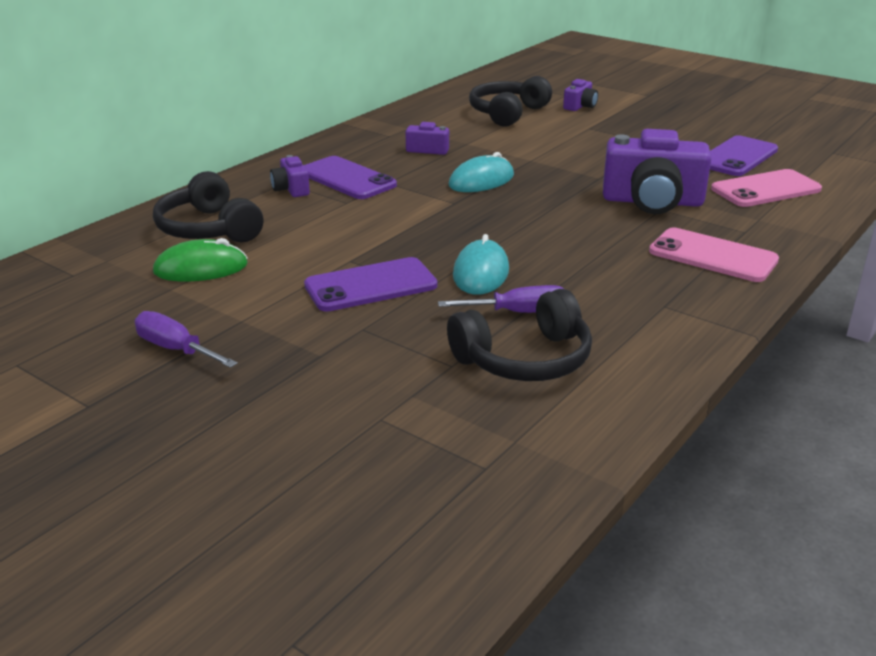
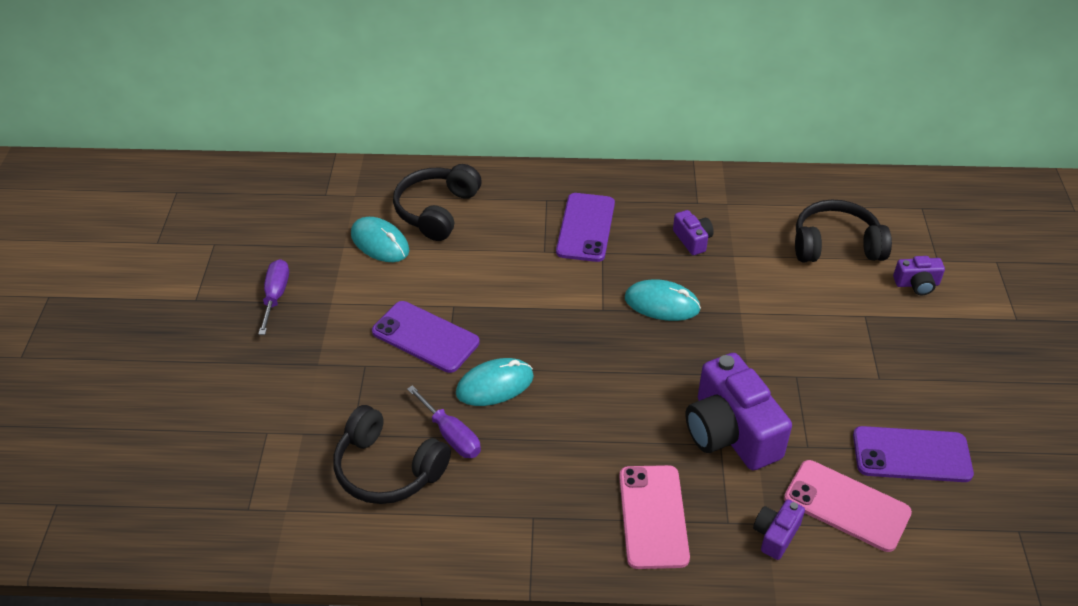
camera: 55 degrees right, 15 degrees up
green mouse [153,238,248,282] -> turquoise mouse [351,217,409,262]
purple camera [270,155,310,197] -> purple camera moved to [753,500,805,560]

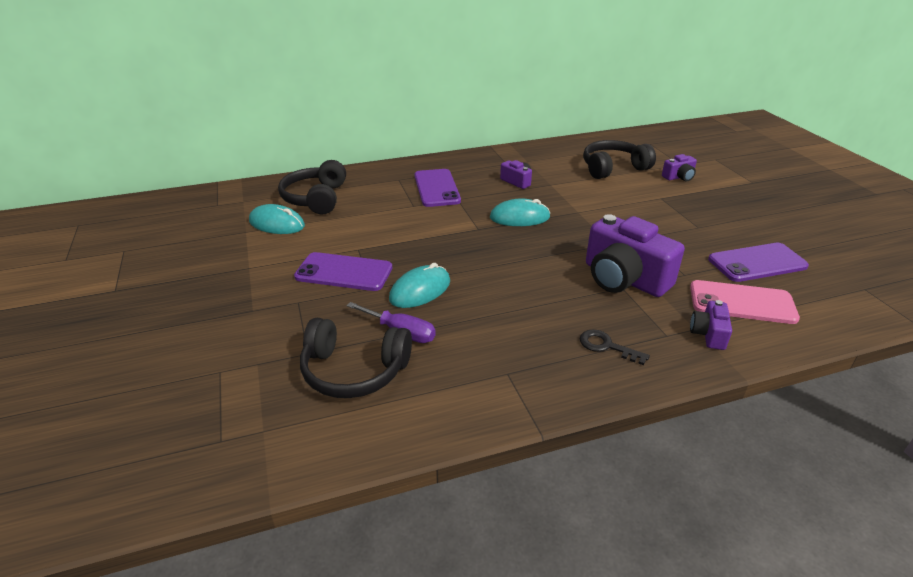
camera: 20 degrees left, 10 degrees down
purple screwdriver [258,259,289,335] -> none
pink phone [619,465,690,569] -> black key [580,329,650,365]

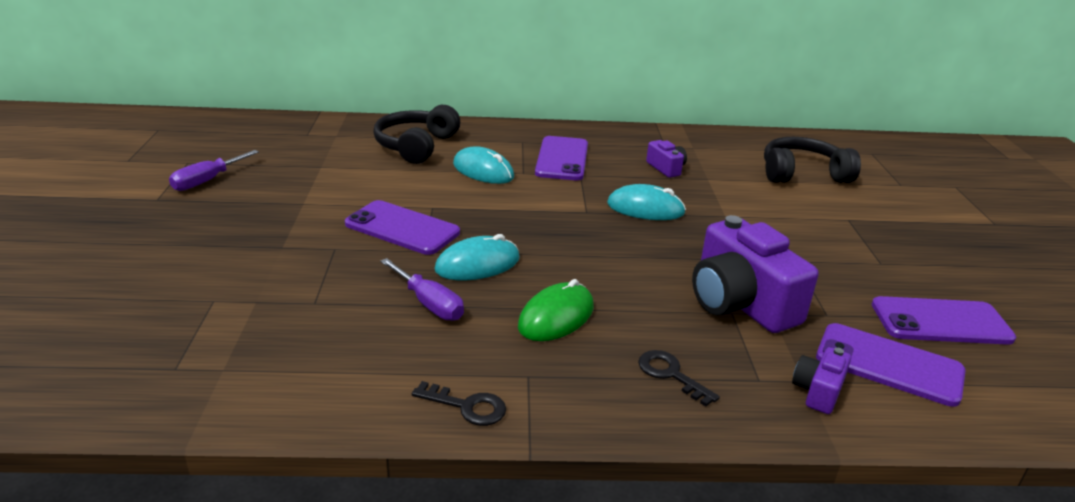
camera: 15 degrees right, 5 degrees down
turquoise mouse [249,204,305,234] -> turquoise mouse moved to [453,146,514,184]
black headphones [300,318,412,398] -> none
purple camera [662,154,697,181] -> none
pink phone [690,280,800,324] -> purple phone [816,323,966,407]
none -> purple screwdriver [169,150,259,191]
none -> black key [412,381,506,426]
none -> green mouse [518,279,594,341]

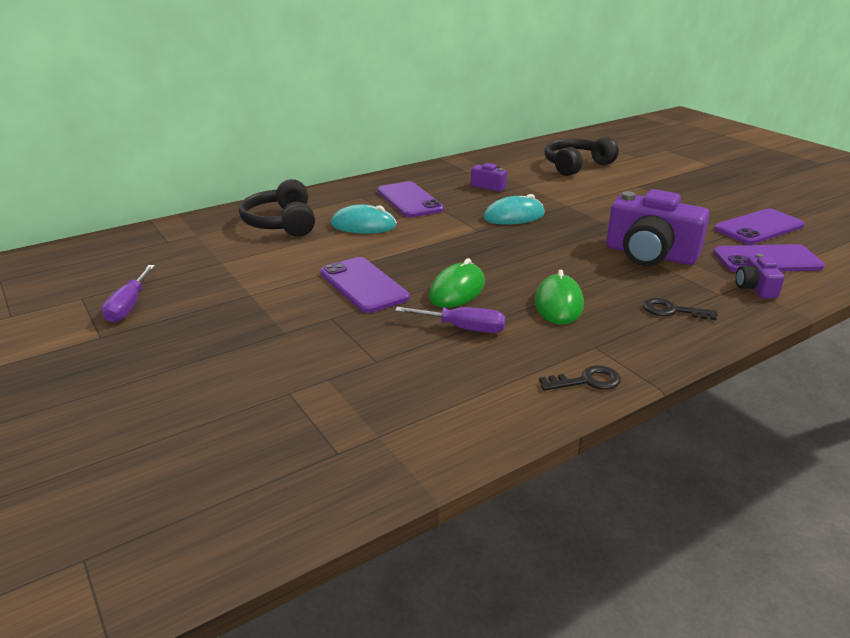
camera: 30 degrees left, 0 degrees up
purple phone [345,200,460,255] -> purple phone turned 60 degrees clockwise [320,257,410,313]
turquoise mouse [434,234,520,280] -> green mouse [429,258,485,308]

